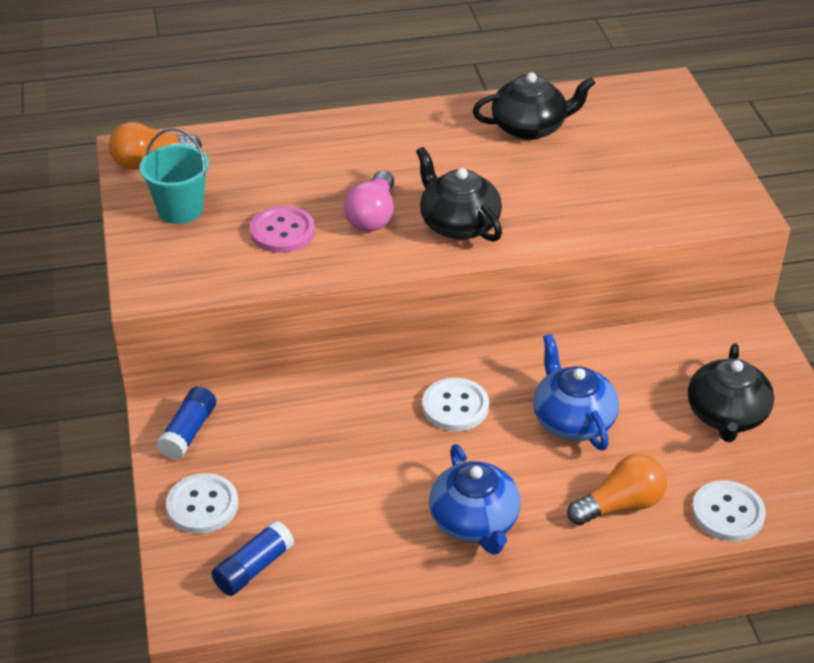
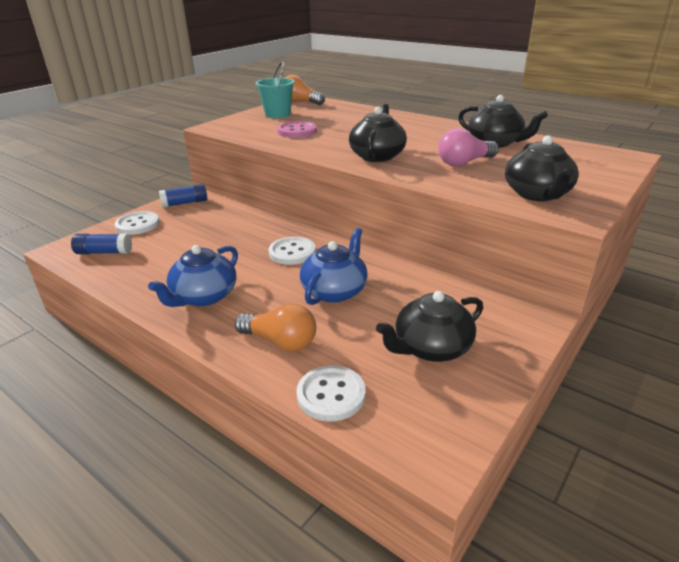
camera: 50 degrees right, 10 degrees down
pink light bulb [344,170,394,232] -> pink light bulb moved to [438,128,499,166]
none -> black teapot [505,135,579,201]

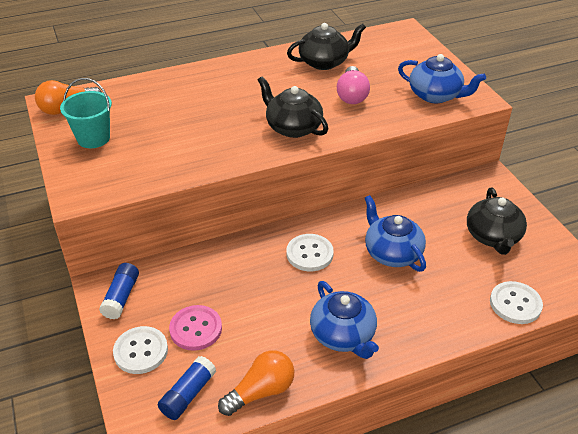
camera: 60 degrees left, 10 degrees up
orange light bulb [235,304,316,352] -> orange light bulb moved to [218,350,294,416]
pink button [277,121,317,138] -> pink button moved to [169,305,222,351]
black teapot [505,135,579,201] -> blue teapot [398,54,486,103]

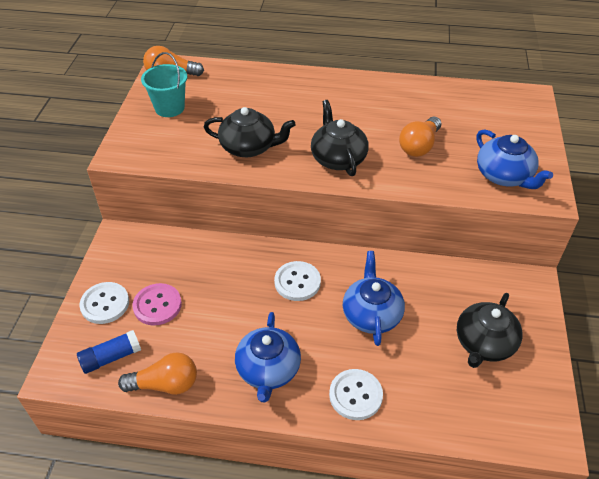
camera: 30 degrees right, 5 degrees up
blue glue stick [99,263,139,319] -> none
black teapot [287,23,366,70] -> black teapot moved to [204,107,296,157]
pink light bulb [337,66,370,104] -> orange light bulb [399,116,441,157]
white button [490,281,543,324] -> white button moved to [329,369,383,420]

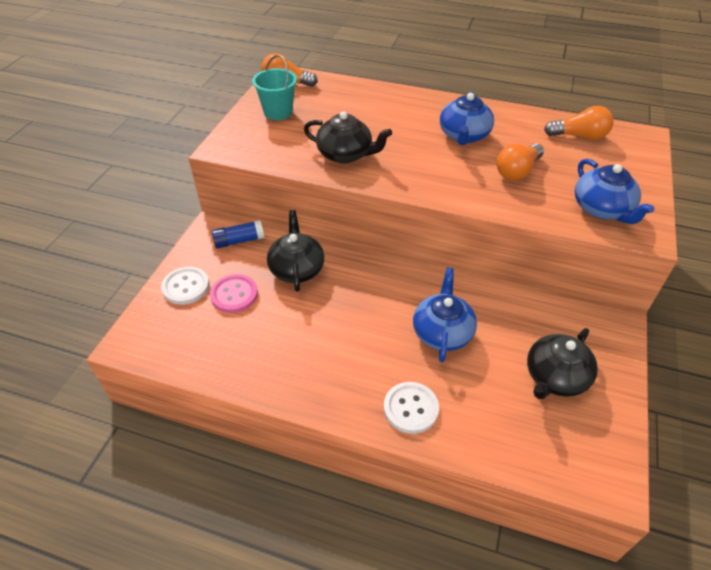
camera: 10 degrees right, 0 degrees up
blue glue stick [77,330,141,374] -> blue glue stick moved to [212,220,264,249]
orange light bulb [118,352,197,395] -> orange light bulb moved to [544,106,614,140]
blue teapot [235,312,301,402] -> blue teapot moved to [440,91,494,145]
white button [274,261,321,301] -> none
black teapot [311,100,369,176] -> black teapot moved to [267,210,324,292]

